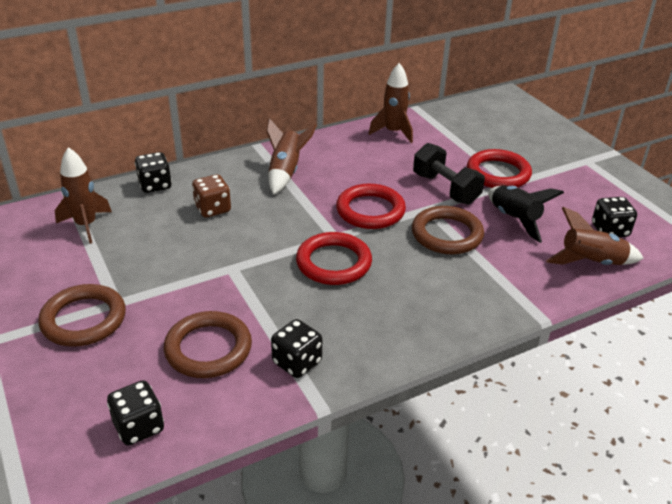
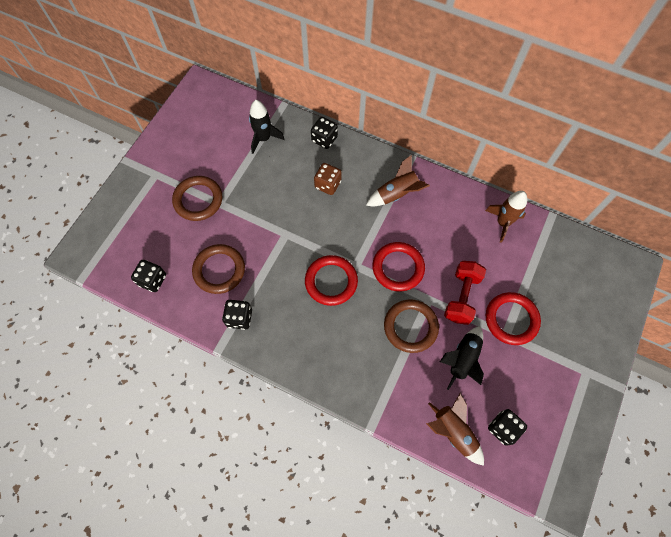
camera: 55 degrees right, 30 degrees up
brown rocket [55,147,112,244] -> black rocket [249,100,284,154]
black dumbbell [413,143,485,205] -> red dumbbell [444,261,486,325]

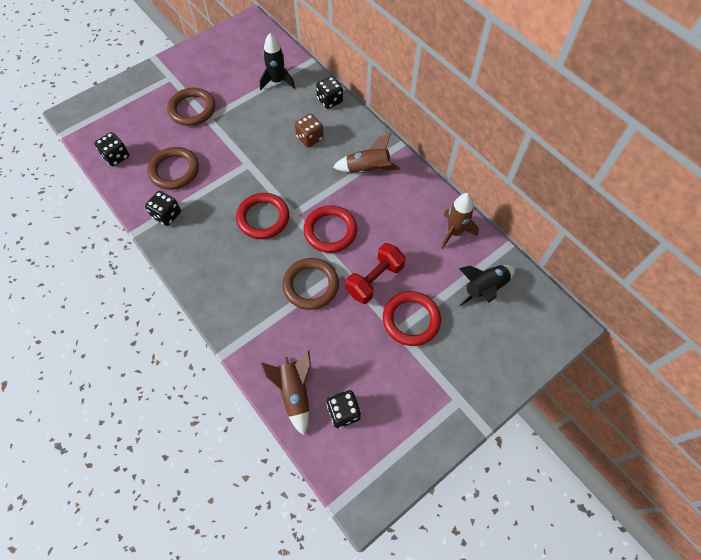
camera: 25 degrees right, 5 degrees down
black rocket [440,326,484,390] -> black rocket moved to [457,265,515,307]

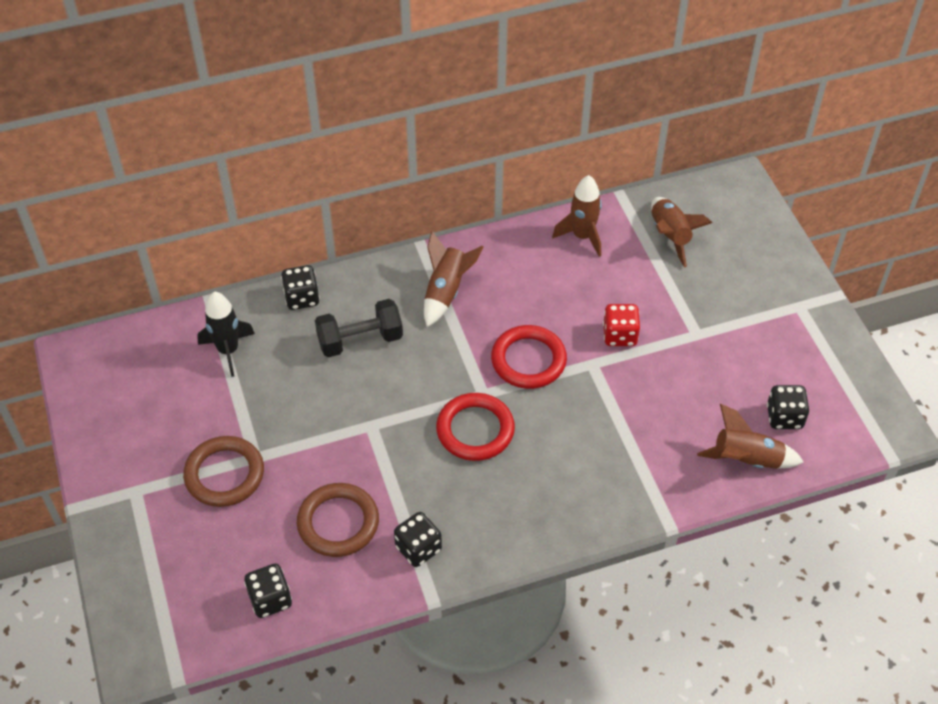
camera: 70 degrees left, 10 degrees down
brown ring [282,258,339,310] -> none
brown dice [295,114,324,147] -> black dumbbell [315,299,403,357]
red dumbbell [346,243,406,304] -> red dice [603,304,640,346]
red ring [383,291,441,346] -> none
black rocket [457,265,515,307] -> brown rocket [651,197,712,267]

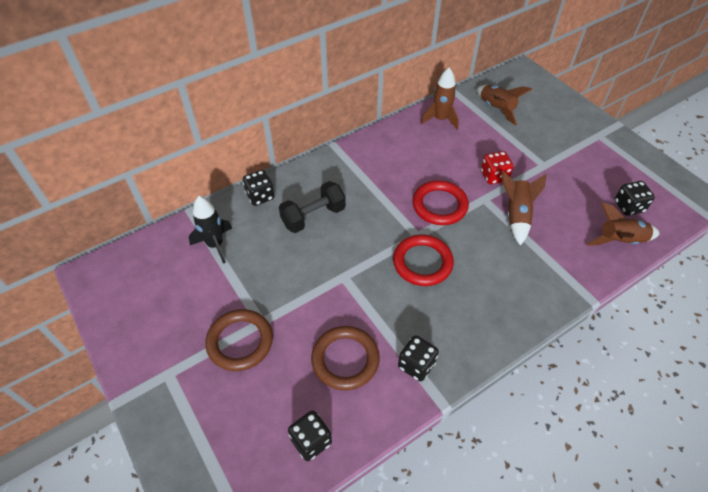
camera: 15 degrees left, 0 degrees up
brown rocket [424,231,484,327] -> brown rocket moved to [502,171,547,245]

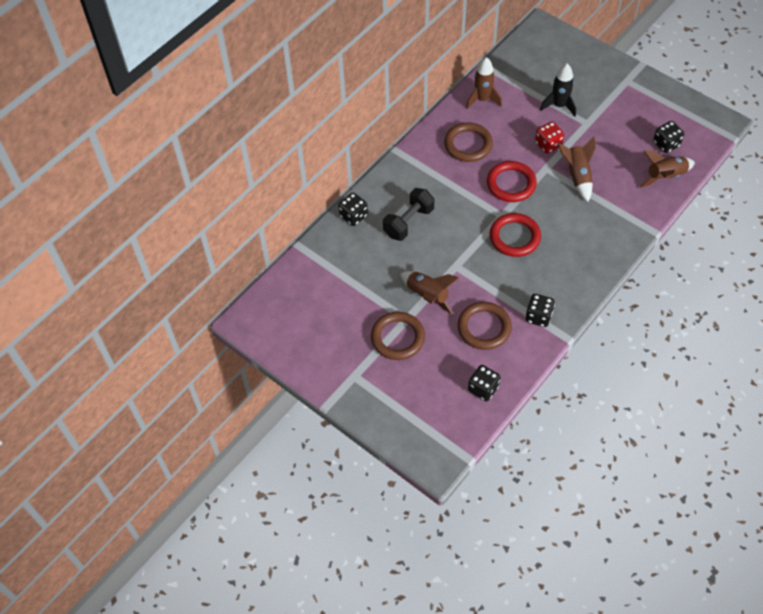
camera: 15 degrees left, 5 degrees up
black rocket [189,196,232,264] -> black rocket moved to [540,63,576,117]
brown rocket [477,85,532,125] -> brown rocket moved to [400,271,459,314]
none -> brown ring [444,123,493,162]

